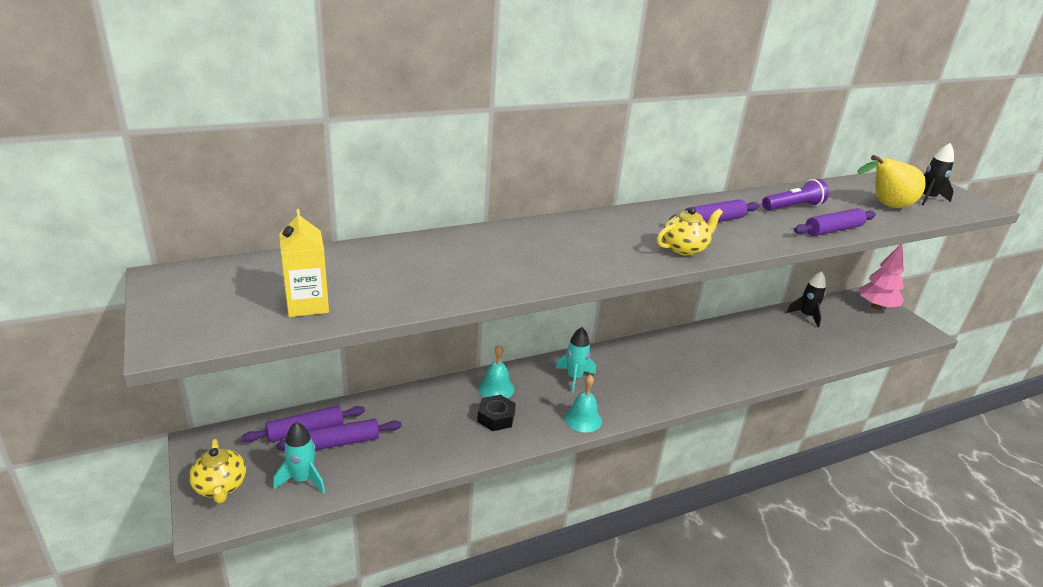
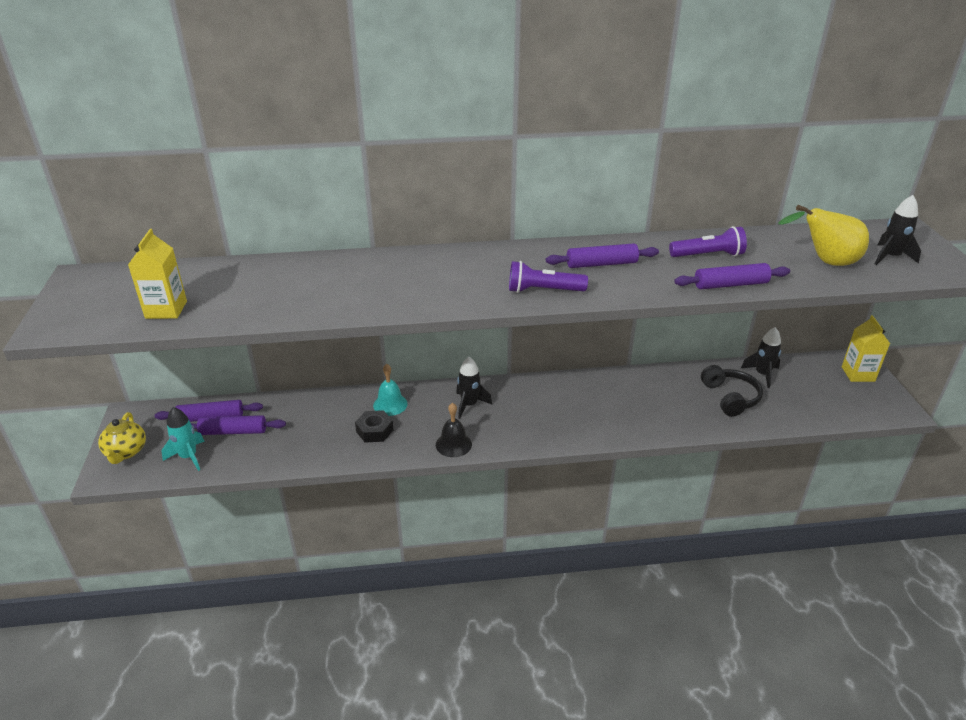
camera: 20 degrees right, 5 degrees up
turquoise rocket [556,327,596,393] -> black rocket [456,357,492,419]
turquoise bell [564,375,602,432] -> black bell [436,403,472,457]
yellow teapot [657,207,723,256] -> purple flashlight [509,261,588,293]
pink tree [859,244,904,310] -> yellow carton [842,315,890,382]
none -> black headphones [701,365,763,417]

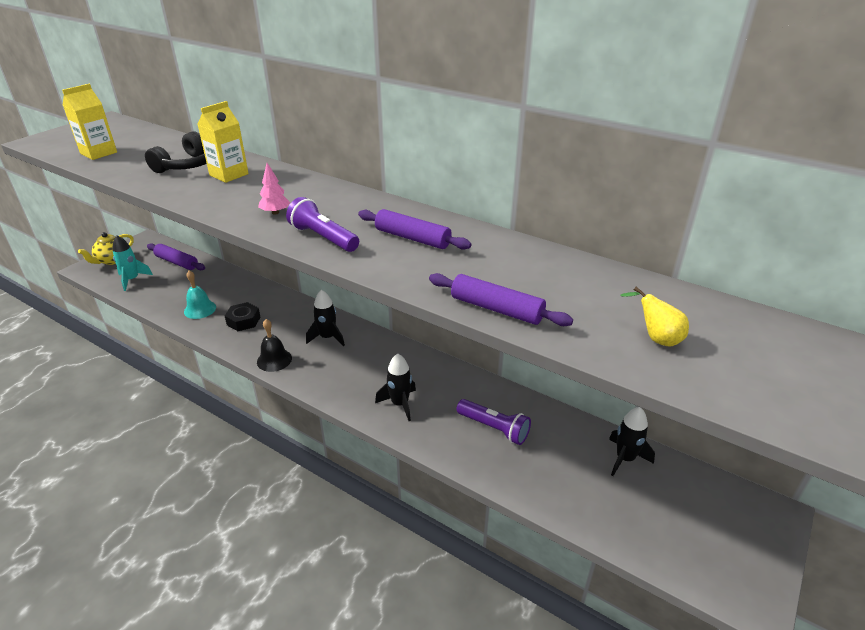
camera: 40 degrees right, 0 degrees up
purple rolling pin [191,415,286,435] -> none
turquoise bell [373,364,408,416] -> turquoise bell moved to [184,270,216,319]
purple flashlight [669,226,747,257] -> purple flashlight moved to [457,399,531,445]
black headphones [701,365,763,417] -> black headphones moved to [145,131,207,173]
yellow pear [778,205,869,266] -> yellow pear [620,287,689,347], size x0.54
yellow carton [842,315,890,382] -> yellow carton moved to [197,101,249,183]
black rocket [875,195,921,265] -> black rocket moved to [375,354,416,421]
none -> pink tree [258,163,290,215]

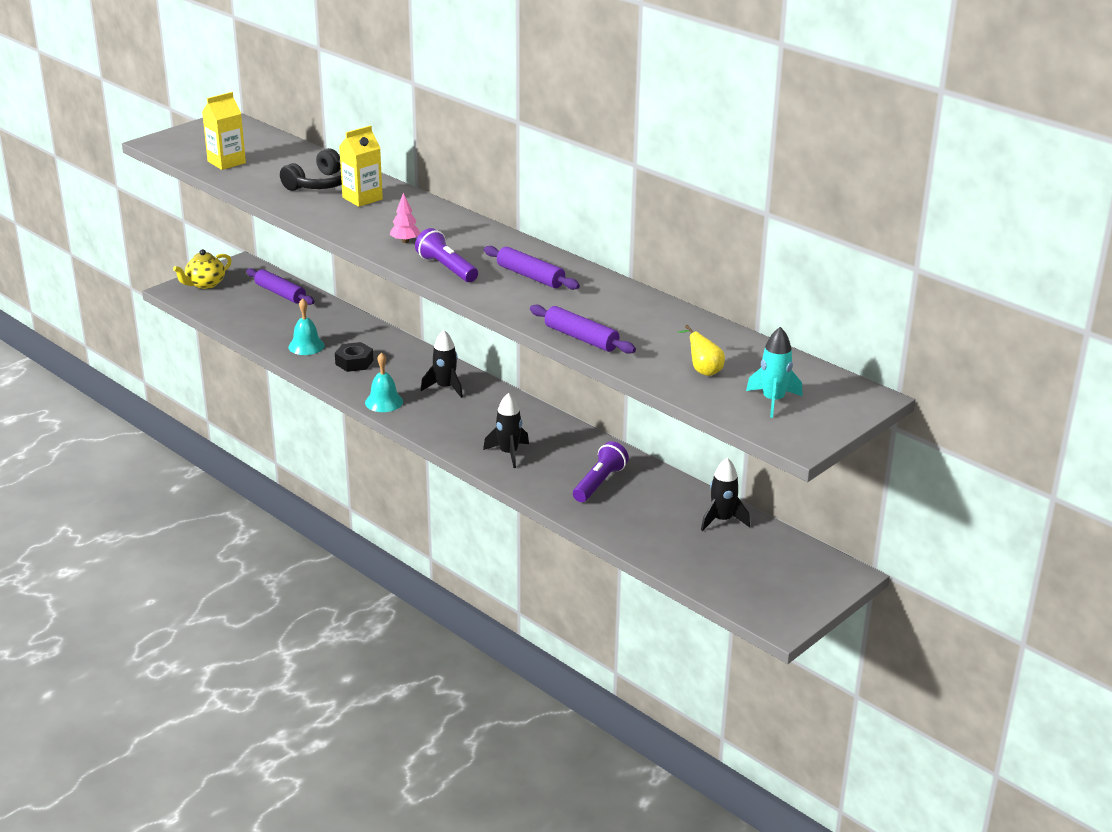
camera: 10 degrees right, 5 degrees down
turquoise rocket [112,235,153,291] -> turquoise rocket moved to [746,327,803,418]
black bell [257,319,292,372] -> turquoise bell [365,352,403,412]
purple flashlight [457,399,531,445] -> purple flashlight turned 105 degrees counterclockwise [573,441,629,502]

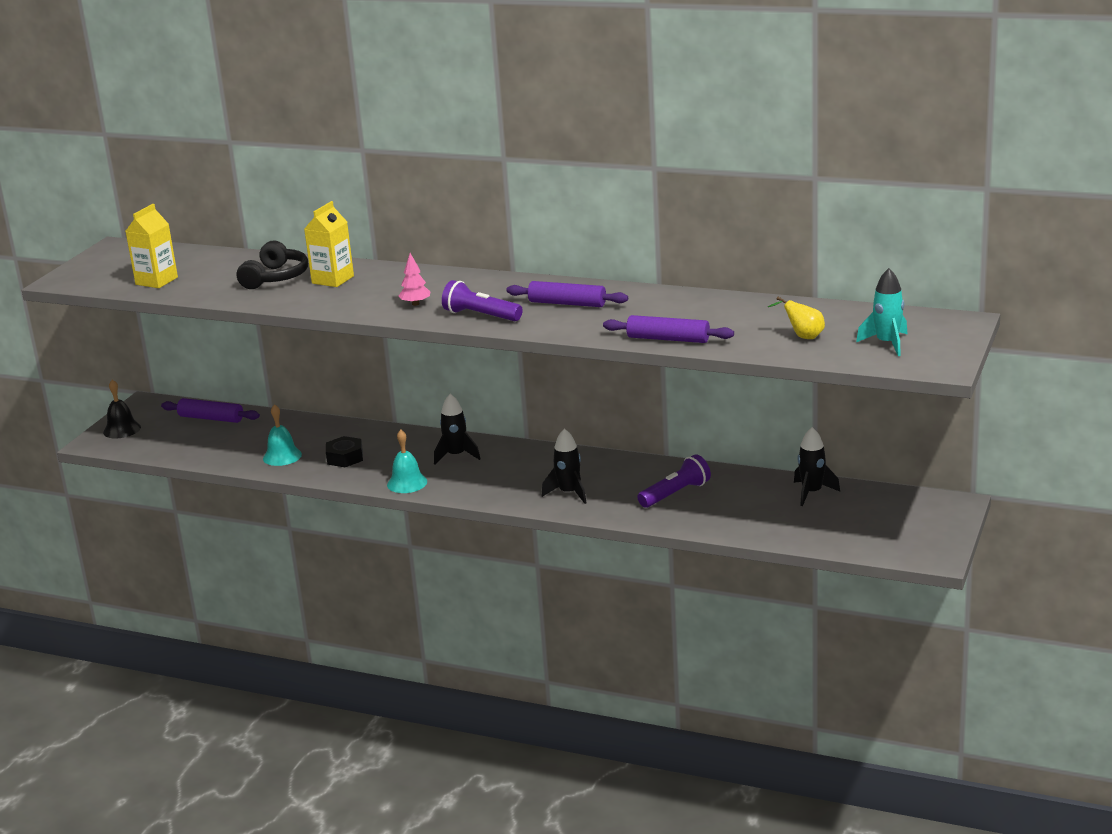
camera: 20 degrees left, 5 degrees down
yellow teapot [173,249,232,289] -> black bell [103,380,141,438]
purple flashlight [573,441,629,502] -> purple flashlight turned 45 degrees clockwise [637,454,711,508]

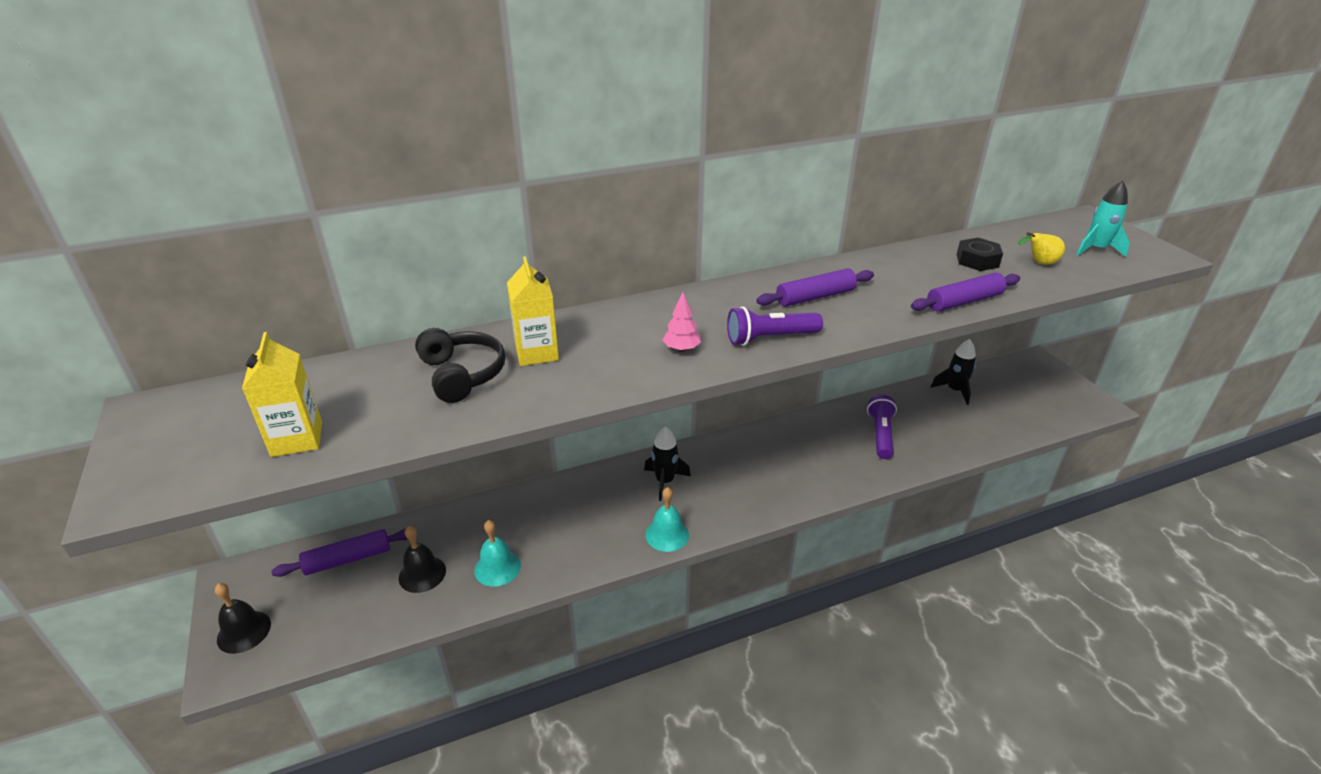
camera: 45 degrees left, 10 degrees up
black nut [326,436,363,467] -> black nut moved to [956,238,1003,271]
black rocket [542,428,587,504] -> none
none -> black bell [399,526,446,593]

